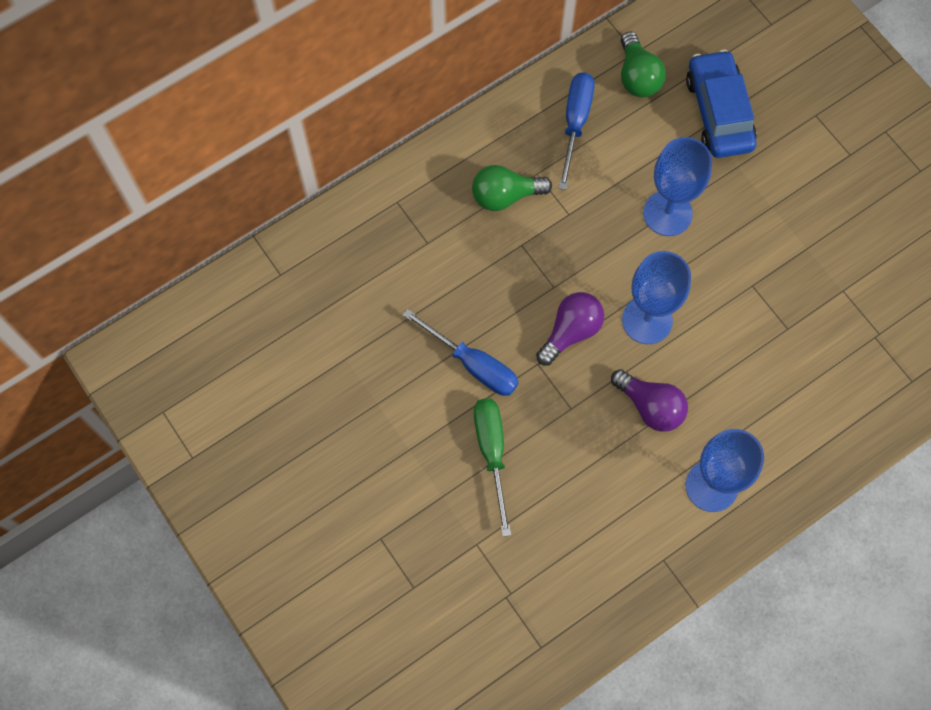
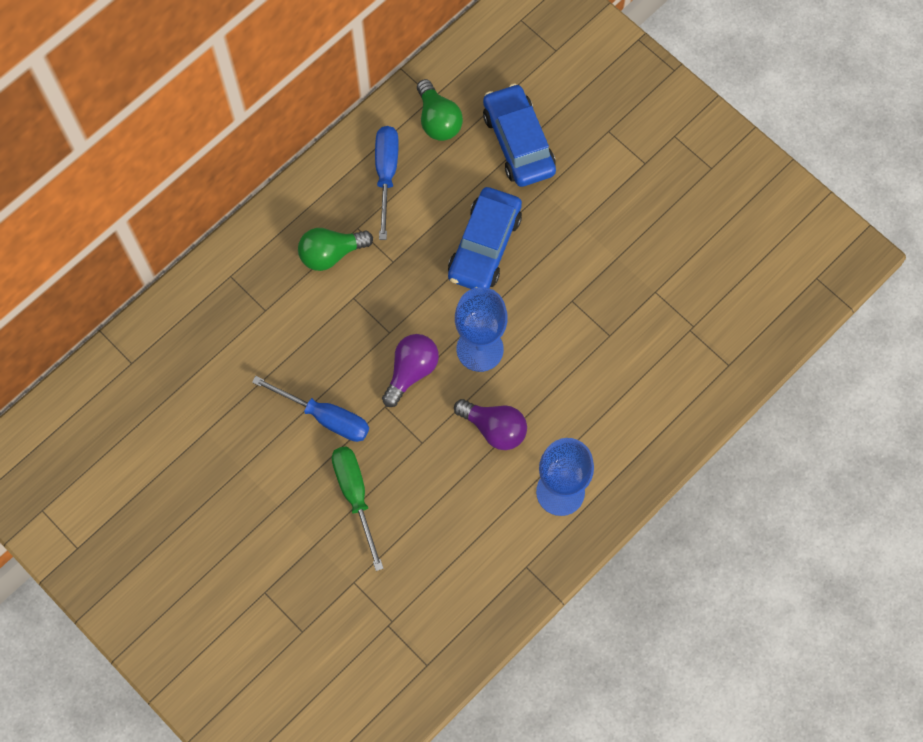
camera: 10 degrees left, 0 degrees up
blue goblet [643,137,712,236] -> blue car [448,187,522,289]

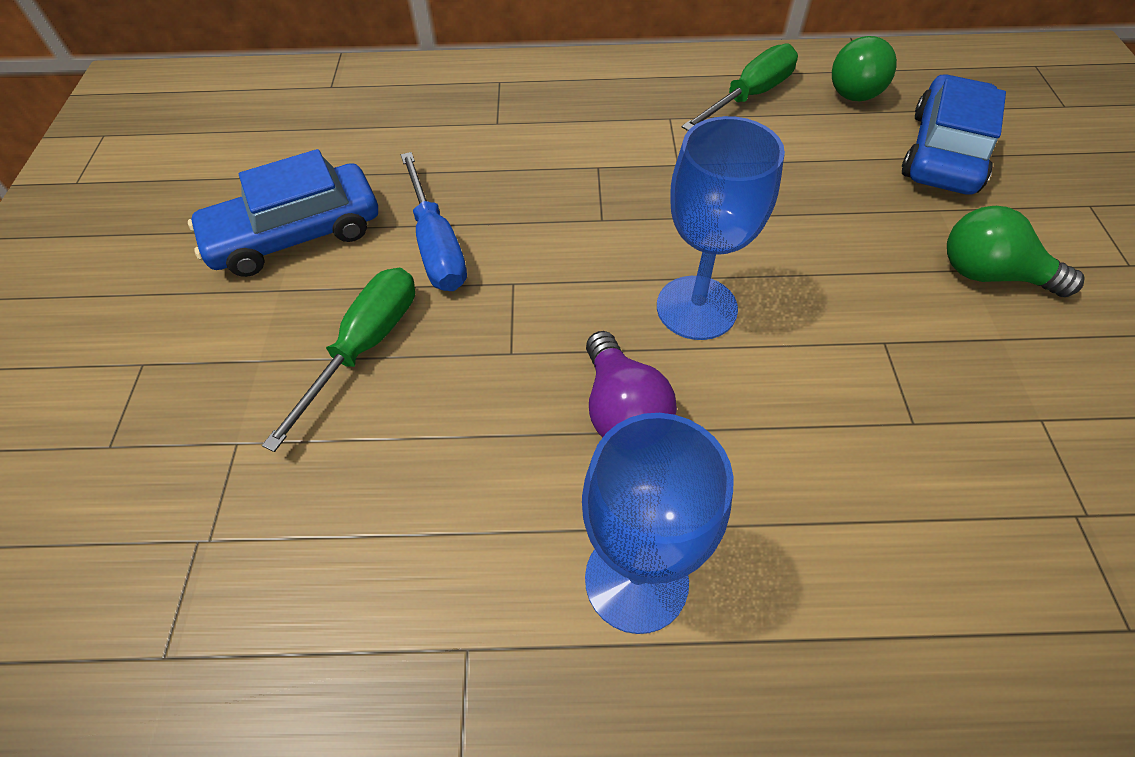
camera: 45 degrees right, 15 degrees down
green light bulb [298,228,373,271] -> green light bulb moved to [947,206,1085,297]
blue screwdriver [375,126,399,240] -> green screwdriver [682,44,798,131]
purple light bulb [382,334,439,407] -> none
blue car [448,187,522,289] -> blue car moved to [188,149,378,277]

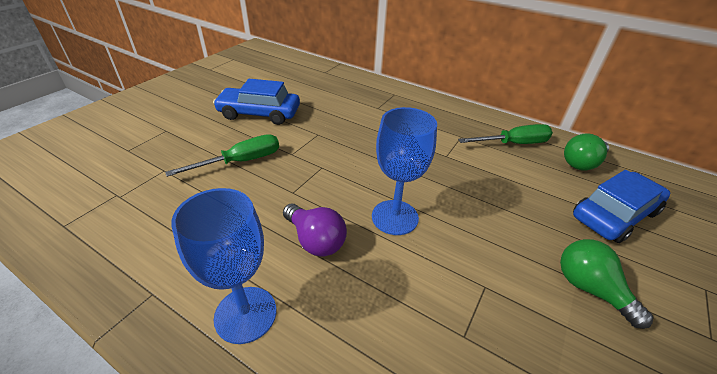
camera: 30 degrees right, 15 degrees down
blue screwdriver [401,152,467,291] -> none
purple light bulb [586,331,677,438] -> purple light bulb turned 60 degrees counterclockwise [283,204,347,257]

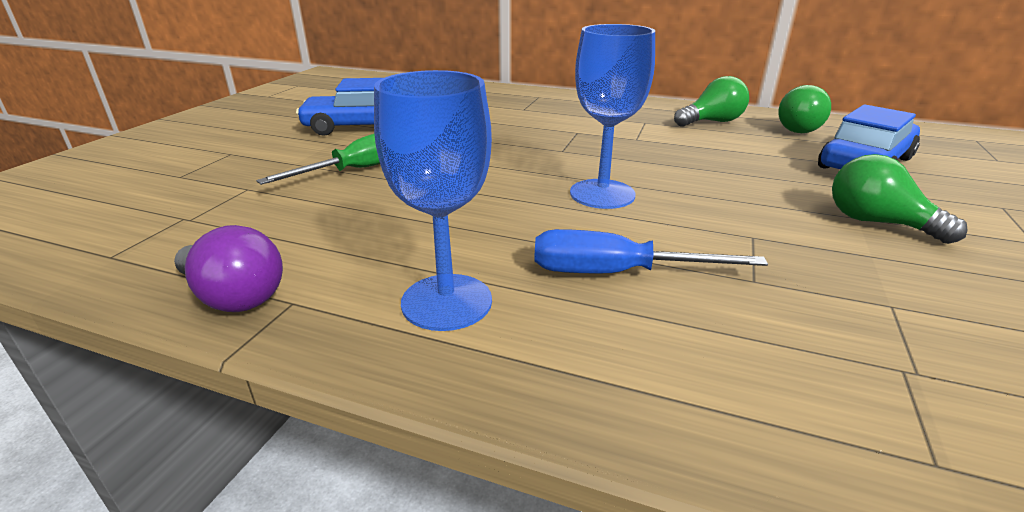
camera: 10 degrees left, 10 degrees down
purple light bulb [283,204,347,257] -> purple light bulb moved to [174,225,283,312]
green screwdriver [458,124,553,144] -> green light bulb [674,76,749,127]
none -> blue screwdriver [534,229,768,274]

